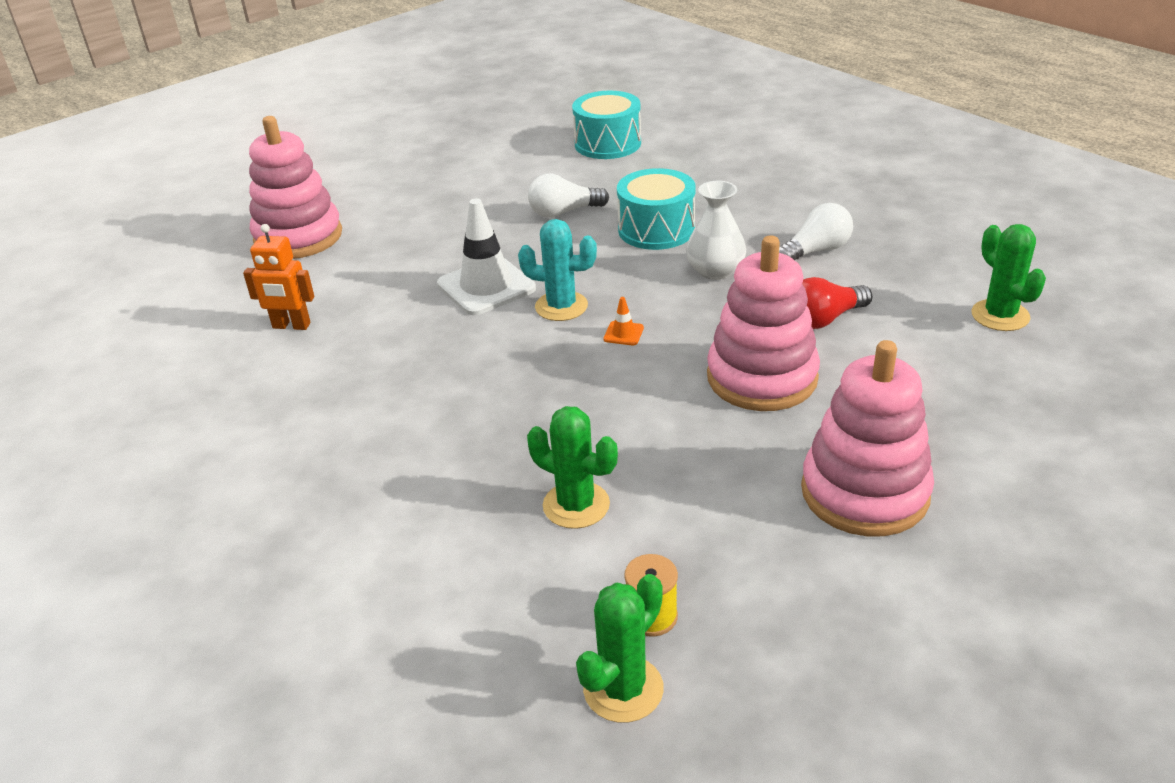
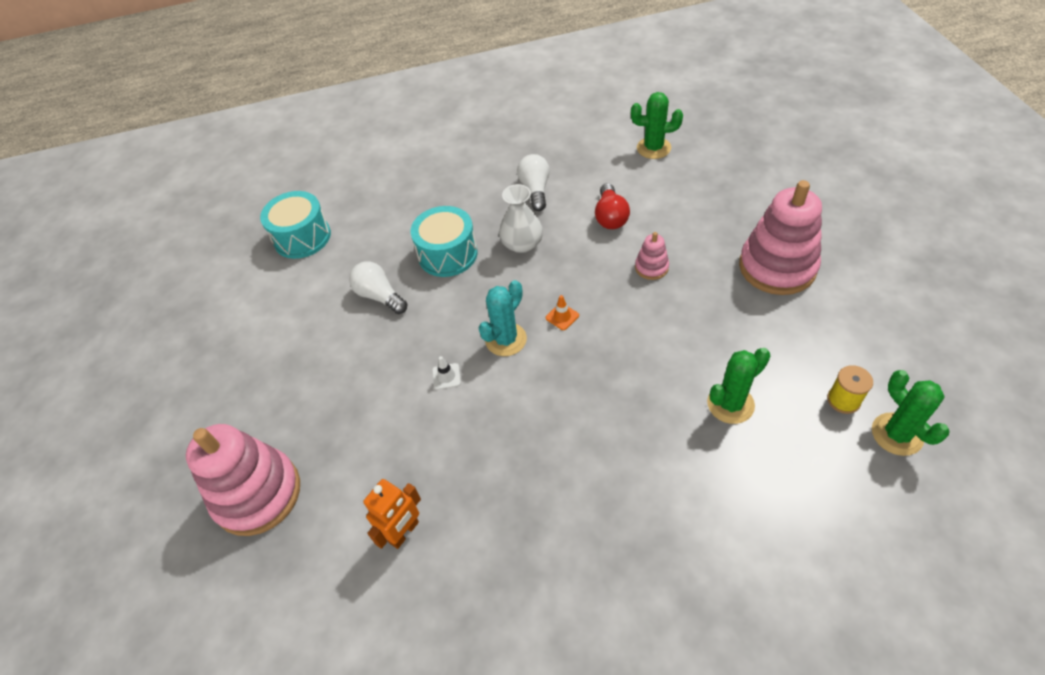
camera: 60 degrees left, 15 degrees up
white traffic cone [437,198,536,315] -> white traffic cone [432,356,461,390], size x0.41
white light bulb [528,174,609,218] -> white light bulb turned 120 degrees clockwise [349,261,407,314]
pink stacking toy [707,235,820,411] -> pink stacking toy [635,232,669,280], size x0.45

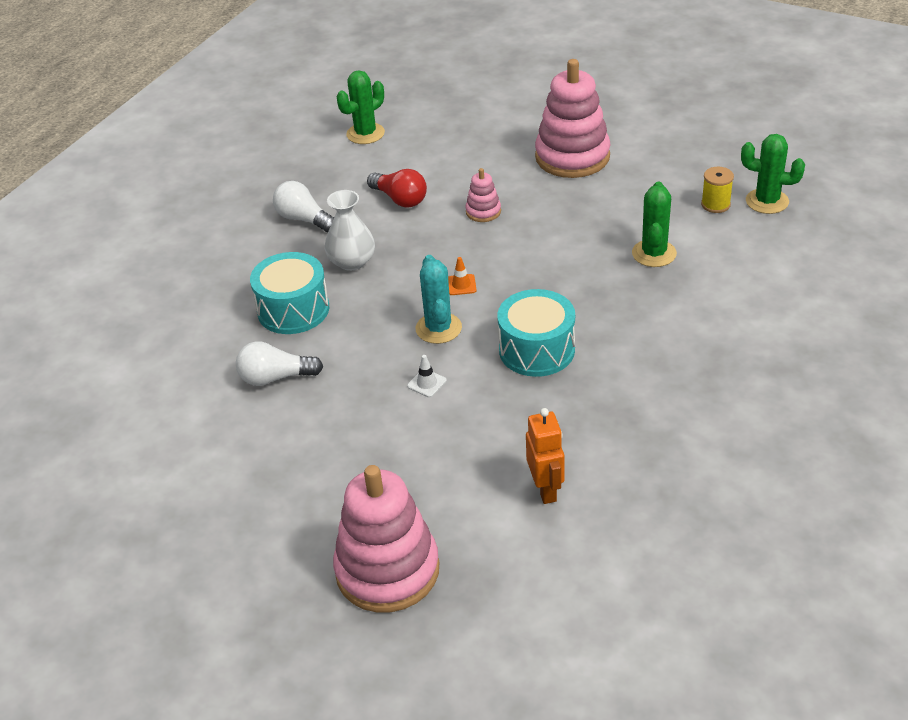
camera: 50 degrees left, 10 degrees down
turquoise drum [260,191,331,259] -> turquoise drum moved to [497,289,575,377]

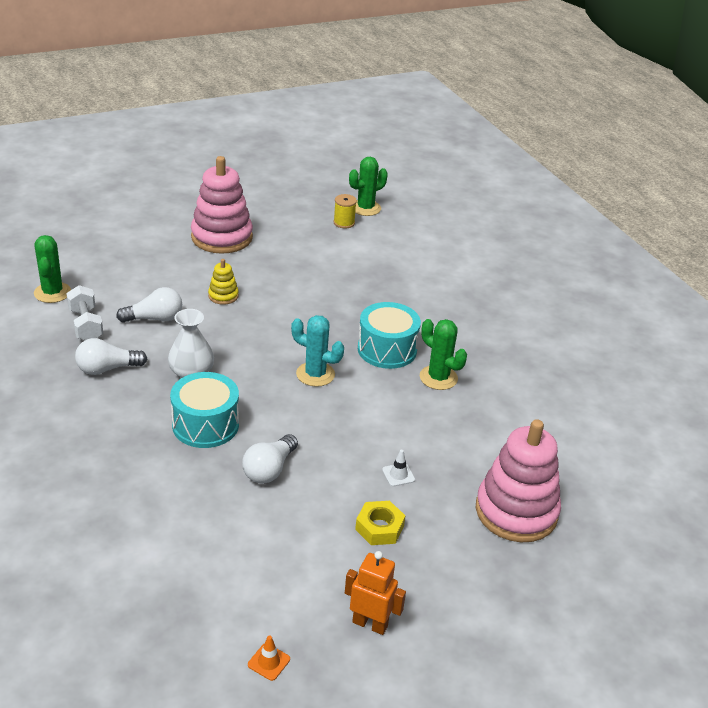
camera: 60 degrees left, 5 degrees down
red light bulb [367,169,427,208] -> white light bulb [116,287,182,323]
white traffic cone [407,355,447,397] -> white traffic cone moved to [382,450,415,487]
orange traffic cone [448,257,477,295] -> orange traffic cone moved to [248,636,290,681]
pink stacking toy [465,168,501,222] -> yellow stacking toy [208,259,239,305]
orange robot [526,408,564,504] -> orange robot moved to [345,551,406,635]
green cactus [632,182,677,267] -> green cactus moved to [420,319,467,390]
none -> white dumbbell [66,285,103,340]
none -> yellow nut [355,501,405,545]

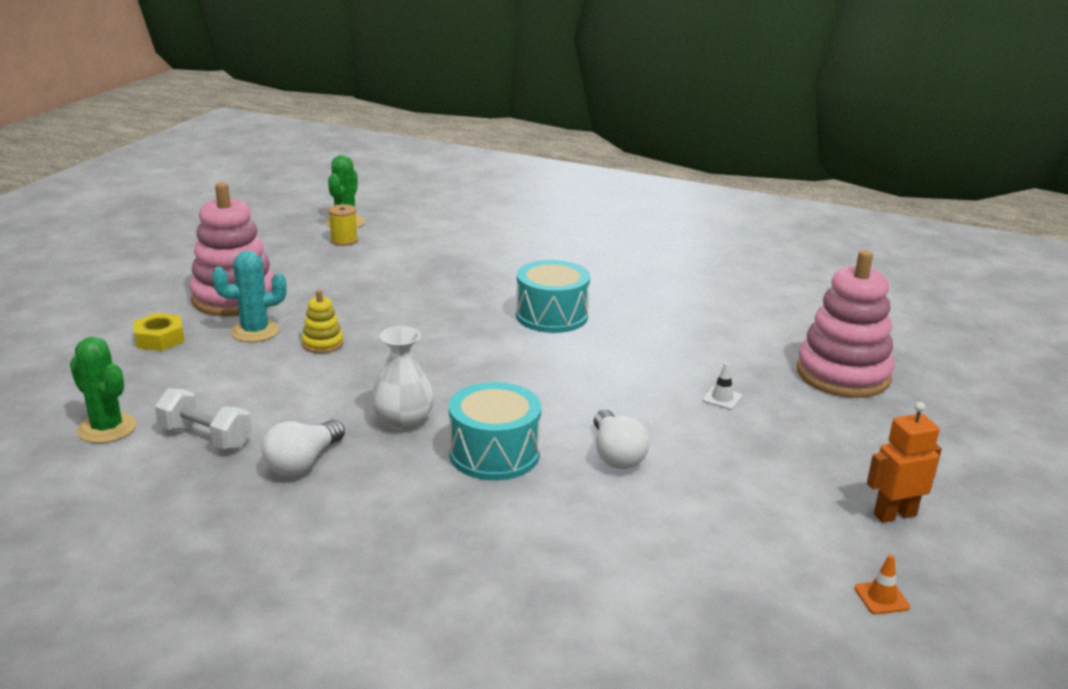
camera: 40 degrees left, 10 degrees down
white light bulb [116,287,182,323] -> none
turquoise cactus [291,315,344,387] -> turquoise cactus moved to [212,251,287,342]
yellow nut [355,501,405,545] -> yellow nut moved to [133,313,185,351]
green cactus [420,319,467,390] -> none

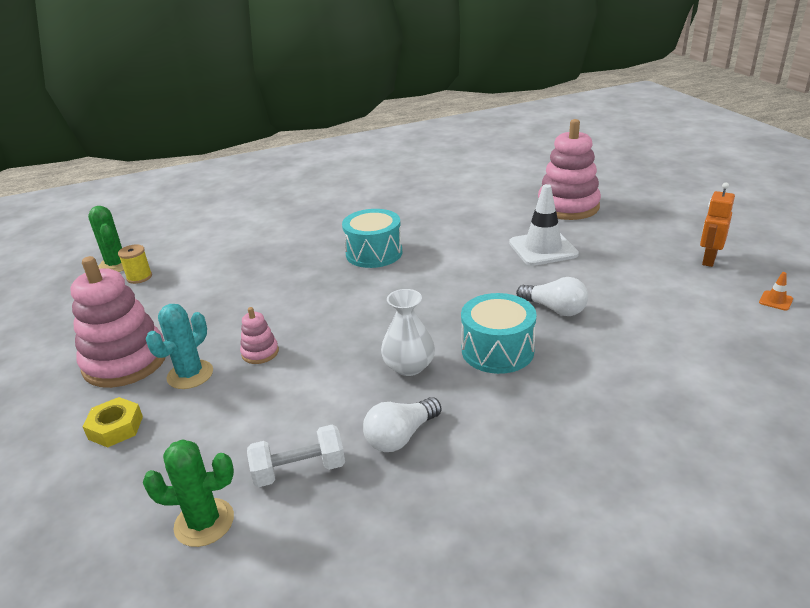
camera: 40 degrees left, 5 degrees up
white light bulb [261,419,345,476] -> white light bulb turned 60 degrees clockwise [363,397,441,452]
yellow stacking toy [302,290,344,354] -> pink stacking toy [240,307,279,364]
white traffic cone [702,363,742,410] -> white traffic cone [509,184,579,266], size x2.41

